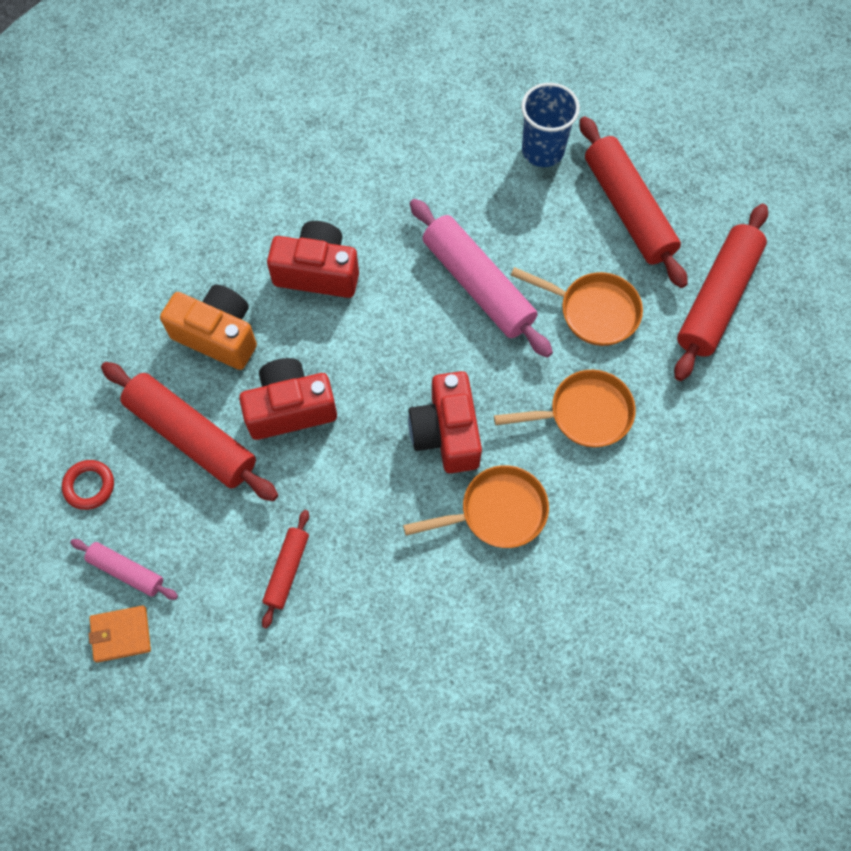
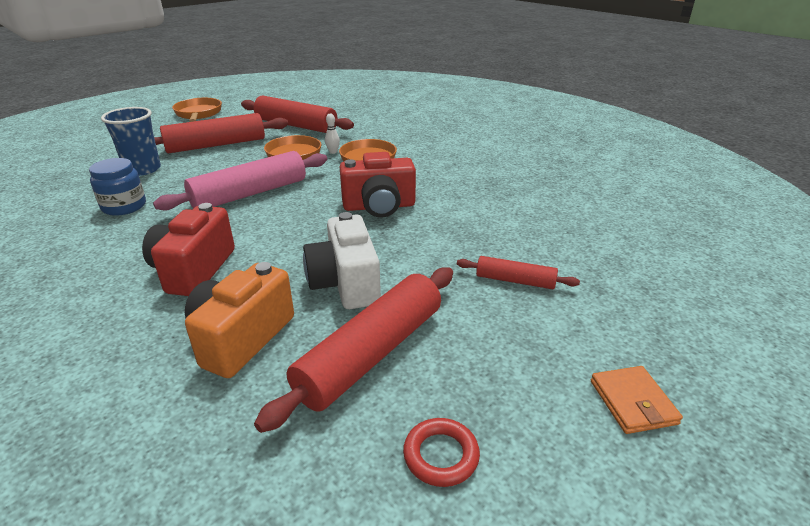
camera: 90 degrees left, 35 degrees down
pink rolling pin [70,539,178,600] -> none
red camera [239,358,337,440] -> white camera [303,212,381,309]
orange pan [403,465,549,548] -> orange pan moved to [172,98,222,122]
none -> blue jar [89,158,146,216]
none -> white bowling pin [325,114,340,154]

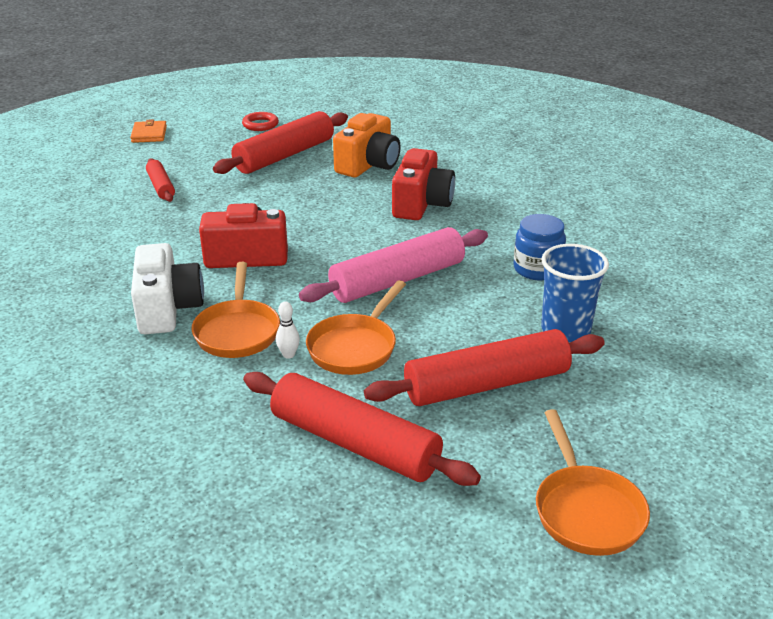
camera: 175 degrees left, 0 degrees up
white camera [303,212,381,309] -> white camera moved to [131,243,204,334]
red rolling pin [457,256,580,289] -> red rolling pin turned 45 degrees clockwise [146,158,175,202]

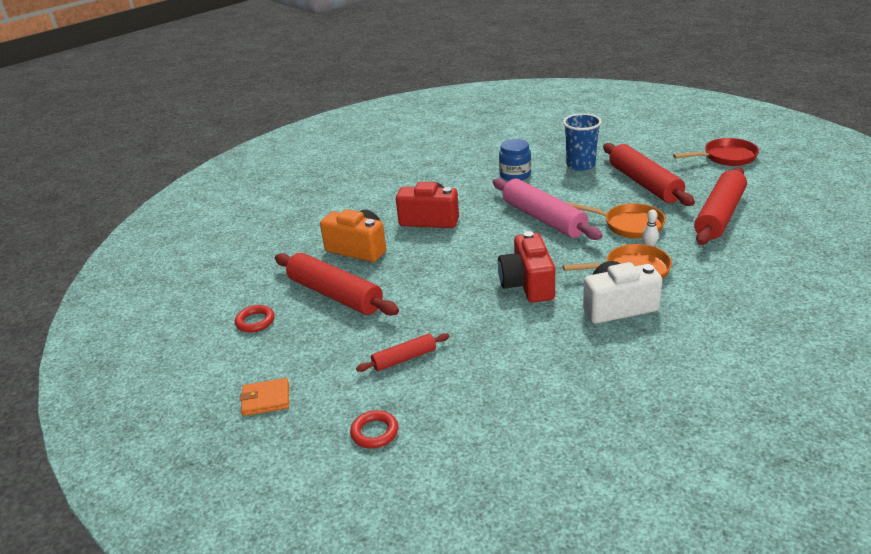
camera: 90 degrees left, 0 degrees up
orange pan [536,409,650,556] -> red pan [673,138,759,166]
none -> red ring [350,410,398,448]

